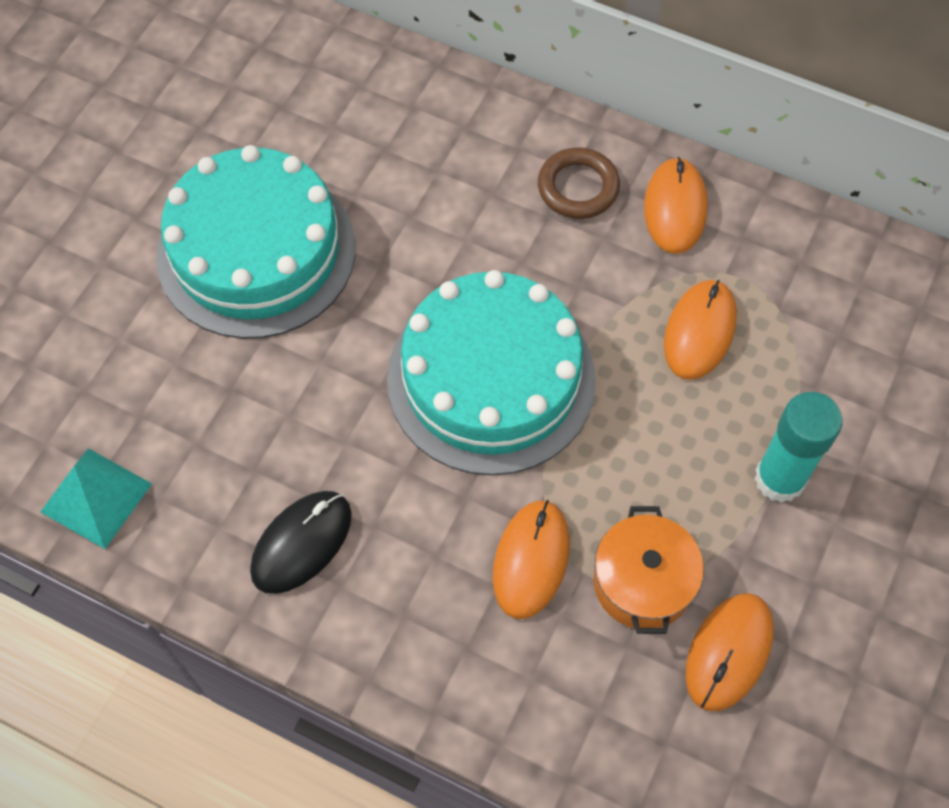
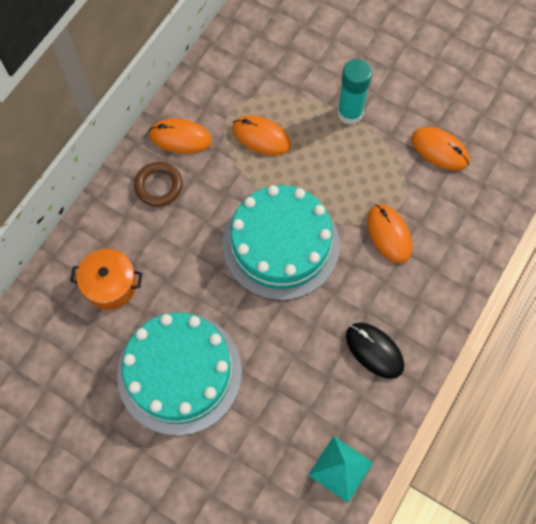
camera: 85 degrees left, 5 degrees up
orange mouse [492,500,570,619] -> orange mouse turned 45 degrees clockwise [367,204,412,263]
orange pot [594,506,704,634] -> orange pot moved to [70,249,142,310]

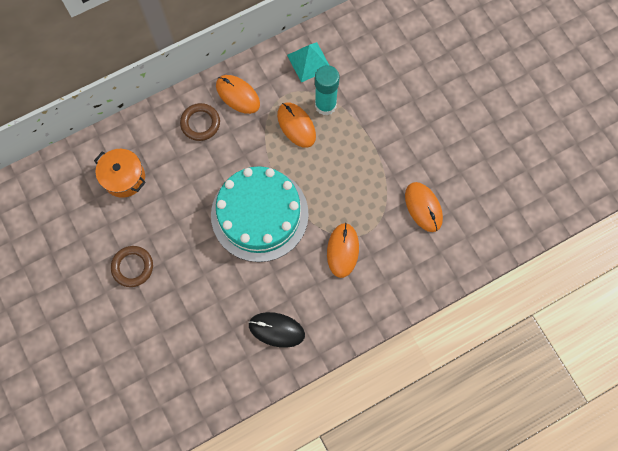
camera: 30 degrees right, 5 degrees up
turquoise cake [117,312,242,436] -> brown ring [111,246,153,287]
turquoise pyramid [308,436,373,503] -> turquoise pyramid moved to [287,42,330,82]
turquoise glue stick [337,59,372,125] -> turquoise glue stick moved to [315,65,339,116]
black mouse [346,323,404,379] -> black mouse turned 60 degrees counterclockwise [249,312,305,348]

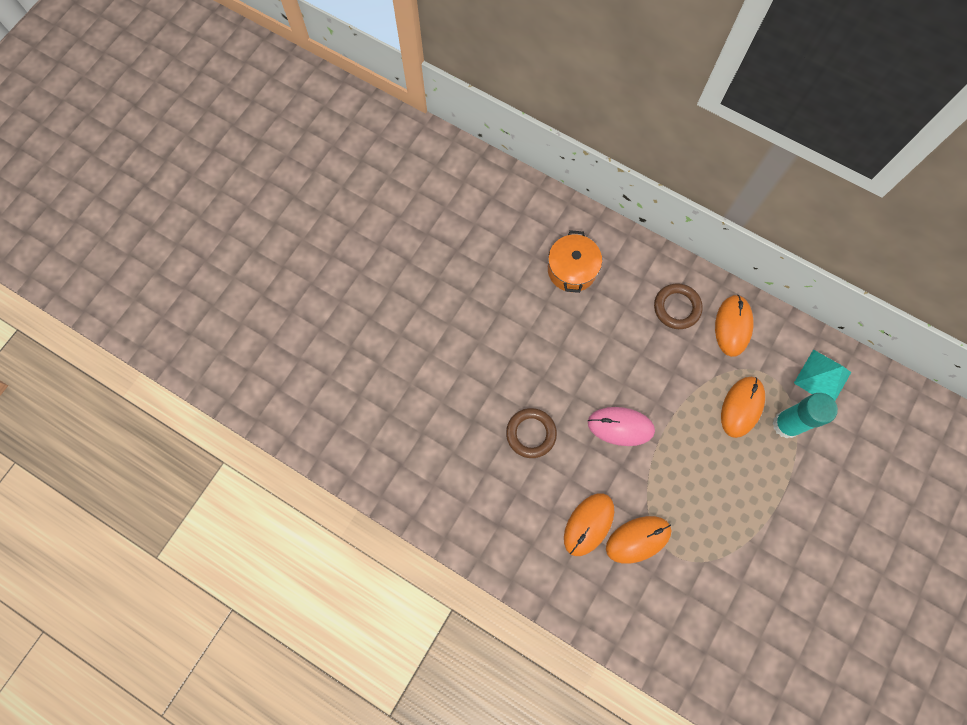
camera: 60 degrees right, 0 degrees up
brown ring [111,246,153,287] -> brown ring moved to [506,408,557,458]
turquoise cake [211,166,309,262] -> pink mouse [588,407,655,446]
black mouse [249,312,305,348] -> none
orange mouse [405,182,443,232] -> orange mouse moved to [564,493,614,556]

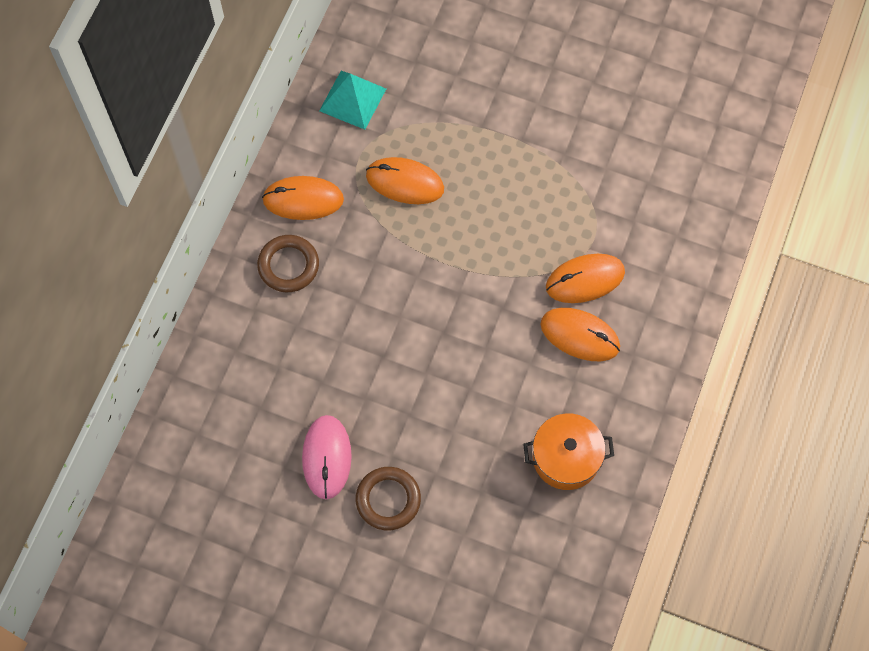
camera: 100 degrees left, 5 degrees down
brown ring [506,408,557,458] -> brown ring moved to [356,467,421,530]
orange pot [548,230,602,293] -> orange pot moved to [523,413,614,490]
pink mouse [588,407,655,446] -> pink mouse moved to [302,415,352,499]
orange mouse [606,516,672,564] -> orange mouse turned 75 degrees counterclockwise [546,254,625,303]
turquoise glue stick [772,393,838,439] -> none

